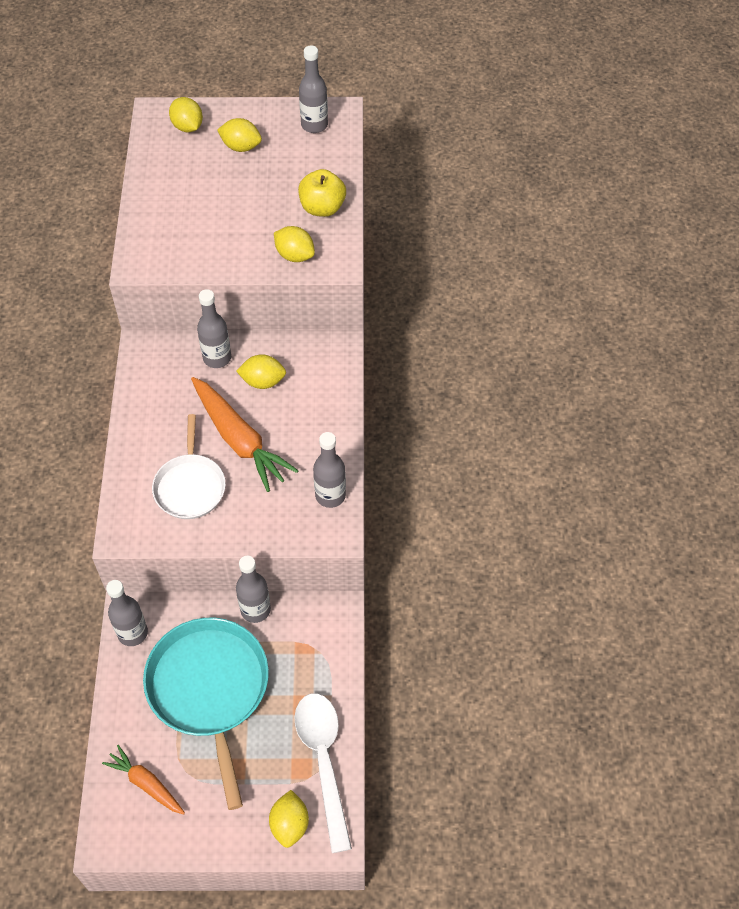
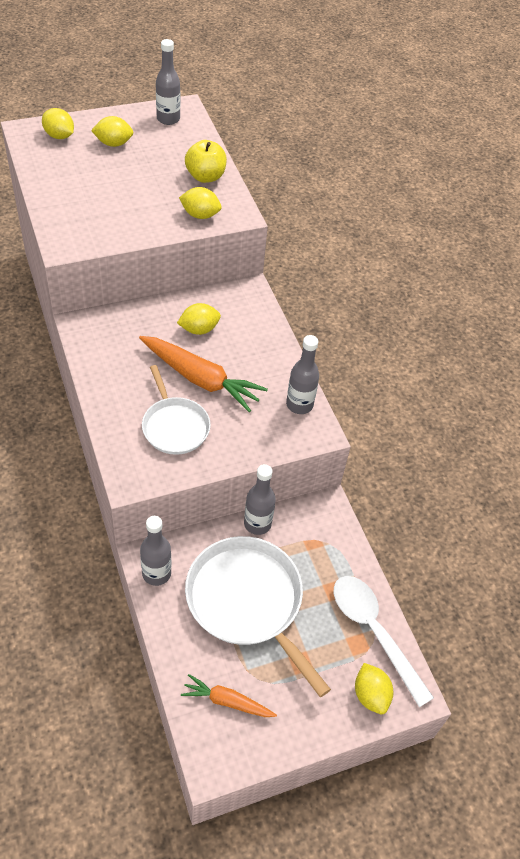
camera: 25 degrees left, 5 degrees down
turquoise pan [143,618,269,810] -> white pan [185,536,331,697]
grey bottle [197,289,231,368] -> none

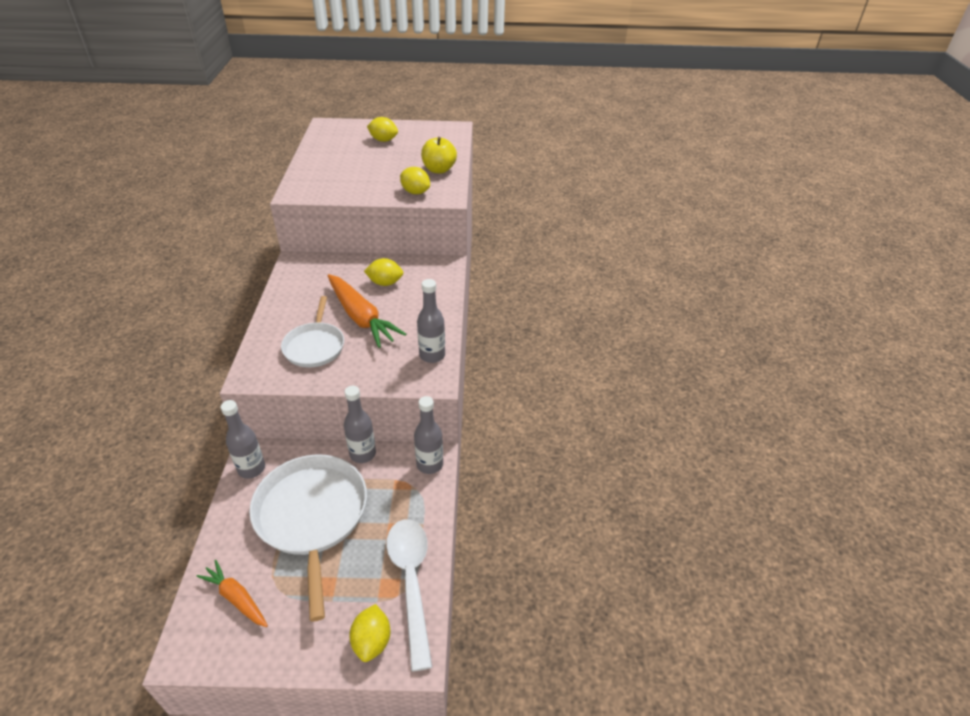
camera: 25 degrees right, 10 degrees down
yellow lemon [42,108,74,139] -> none
grey bottle [156,39,180,125] -> grey bottle moved to [414,396,443,474]

